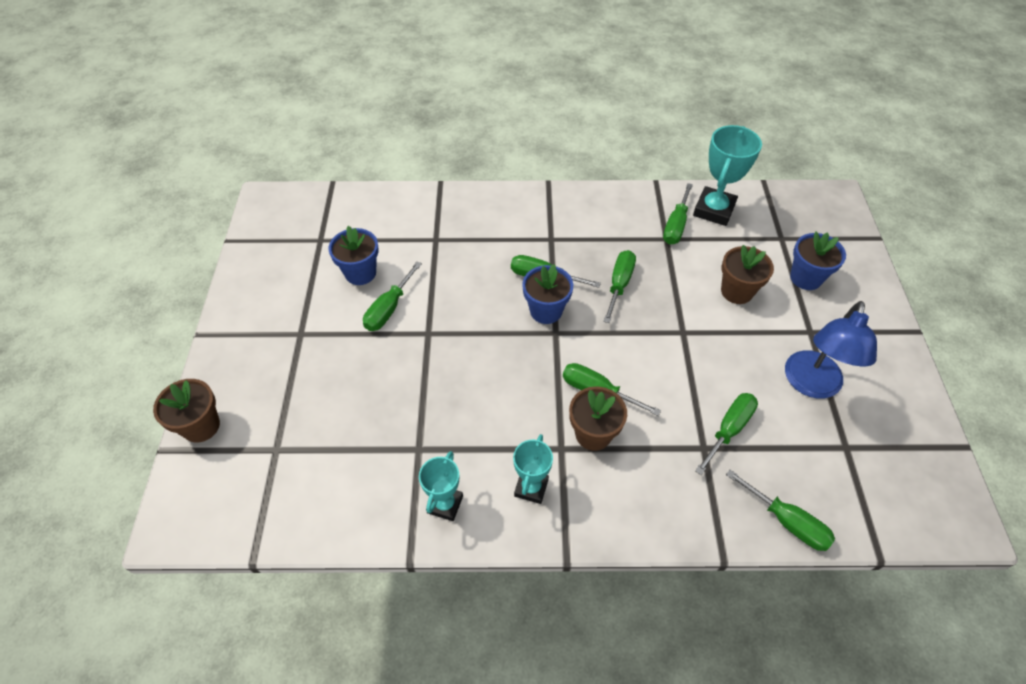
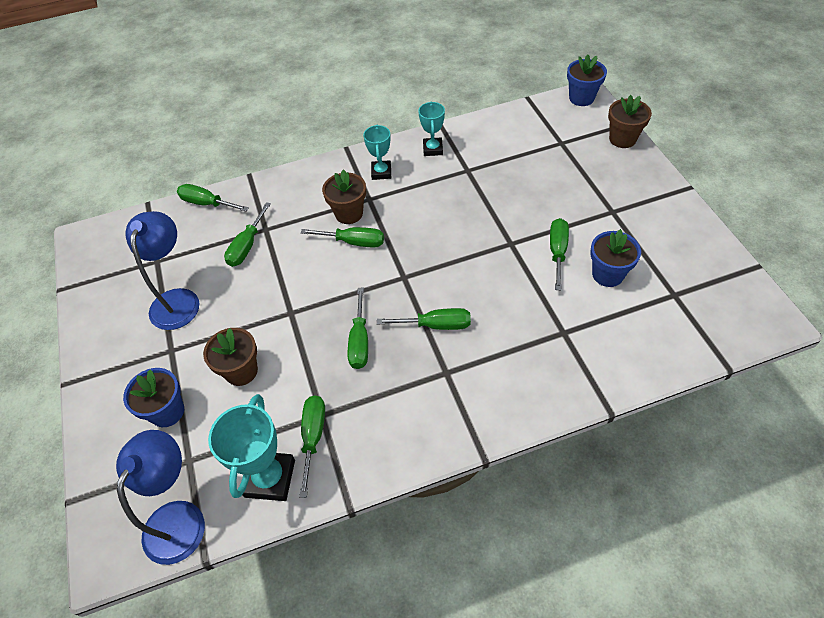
camera: 165 degrees right, 0 degrees up
blue flower pot [522,264,573,324] -> blue flower pot moved to [567,54,607,106]
none -> blue lamp [116,430,205,565]

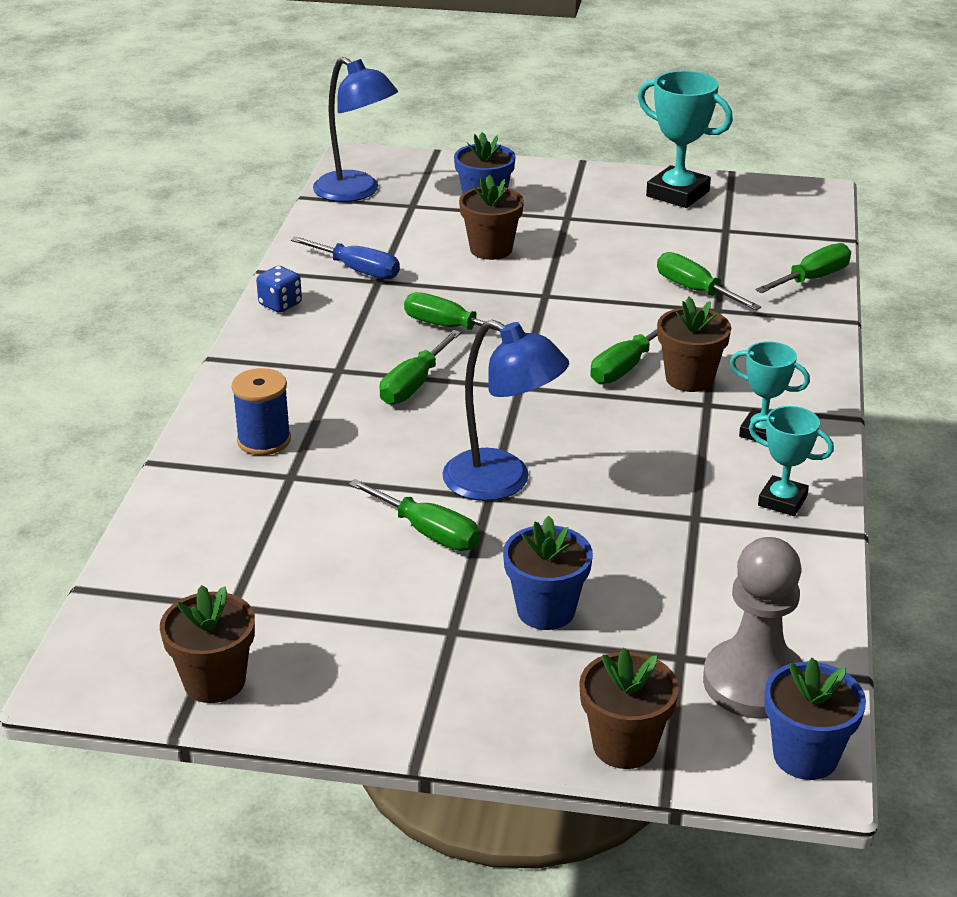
camera: 115 degrees right, 20 degrees down
blue lamp [125,211,200,330] -> blue lamp moved to [442,320,569,501]
turquoise trophy [208,394,295,501] -> turquoise trophy moved to [638,71,733,208]
green screwdriver [299,395,325,498] -> blue screwdriver [291,236,400,279]
blue flower pot [590,229,641,287] -> blue flower pot moved to [503,516,593,630]
none -> brown flower pot [160,585,255,703]
none -> blue spool [231,368,291,455]
none -> blue dice [256,266,302,313]
none -> grey pawn [703,537,803,719]

